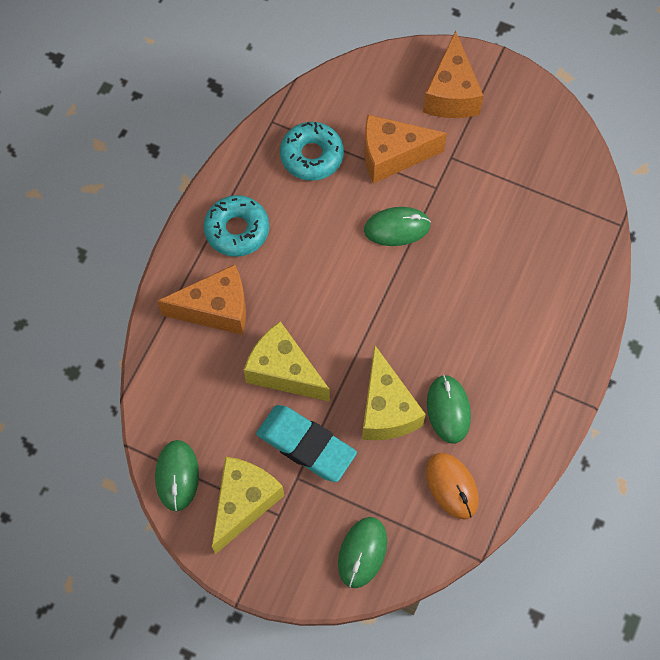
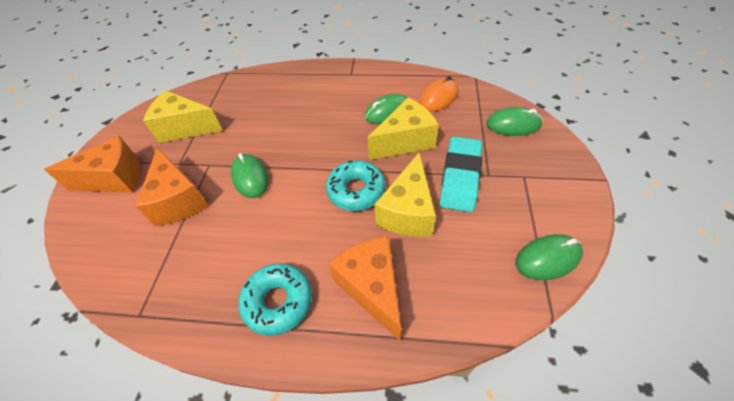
camera: 105 degrees left, 15 degrees down
yellow cheese [212,456,284,554] -> yellow cheese moved to [143,90,223,143]
turquoise donut [280,122,344,181] -> turquoise donut moved to [326,161,385,211]

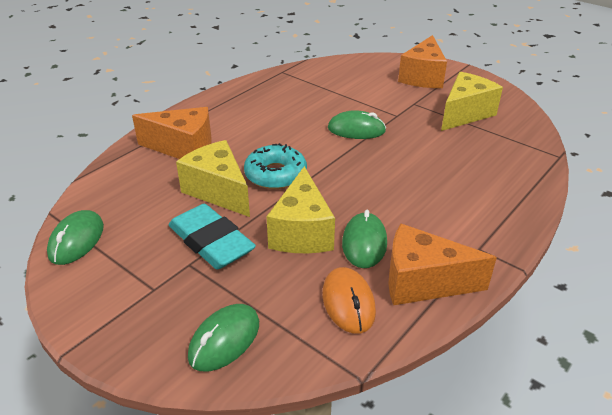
camera: 120 degrees right, 15 degrees down
orange cheese [135,147,209,226] -> orange cheese moved to [388,224,497,305]
turquoise donut [238,264,312,336] -> none

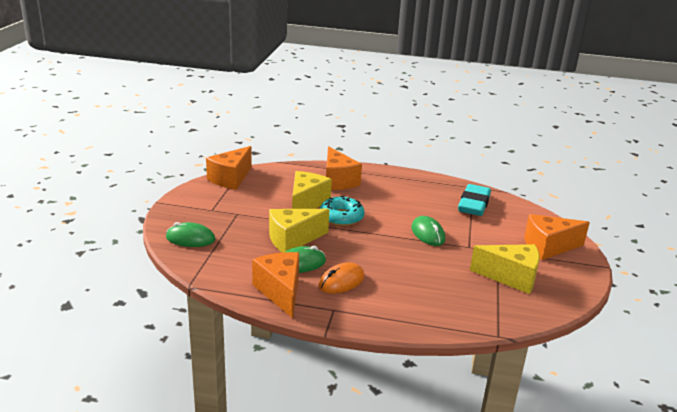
camera: 60 degrees right, 10 degrees down
green mouse [47,210,104,265] -> orange cheese [206,146,252,190]
turquoise eraser [169,204,256,269] -> turquoise eraser moved to [458,184,491,216]
orange mouse [322,267,376,334] -> orange mouse moved to [319,262,365,294]

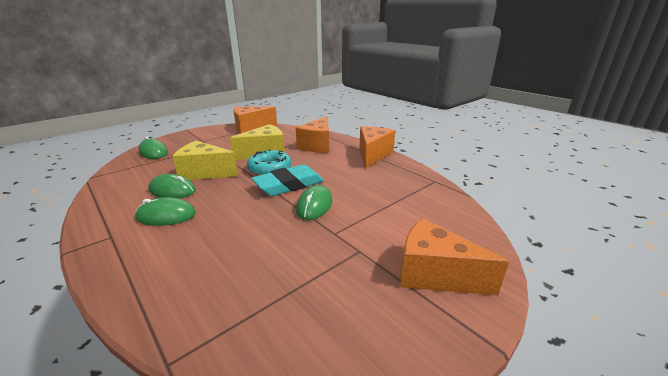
camera: 40 degrees right, 0 degrees up
orange cheese [252,252,299,318] -> orange cheese moved to [360,126,395,168]
orange mouse [319,262,365,294] -> green mouse [135,197,196,226]
turquoise eraser [458,184,491,216] -> turquoise eraser moved to [252,164,324,196]
yellow cheese [470,244,540,294] -> none

